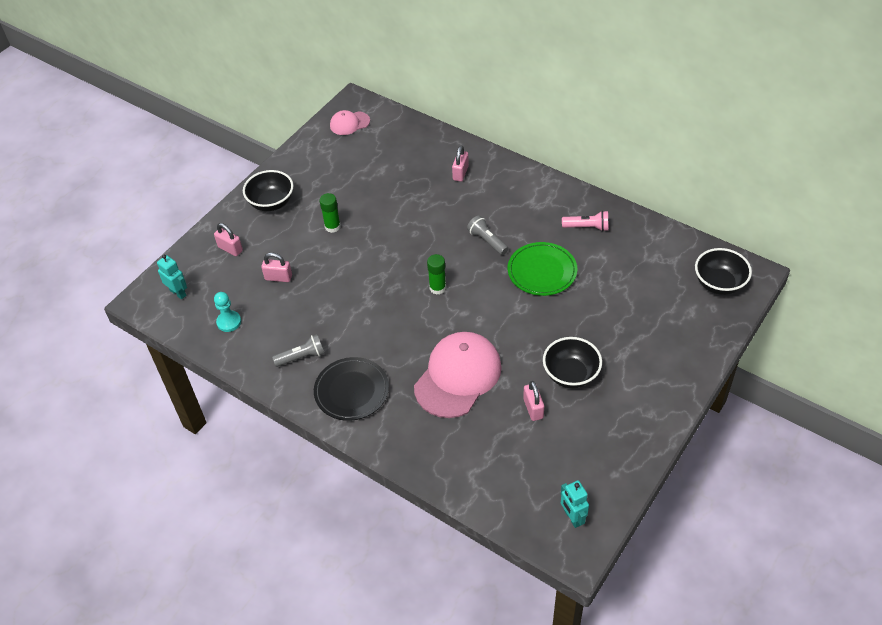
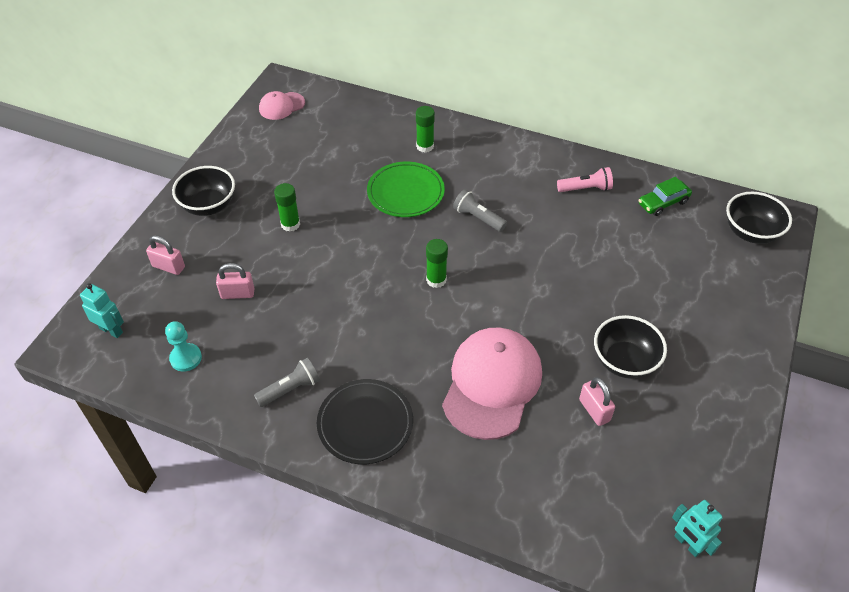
camera: 15 degrees left, 0 degrees up
pink padlock [452,145,469,182] -> green glue stick [416,106,435,153]
green plate [508,242,577,296] -> green plate moved to [367,162,445,217]
none -> green car [639,177,692,216]

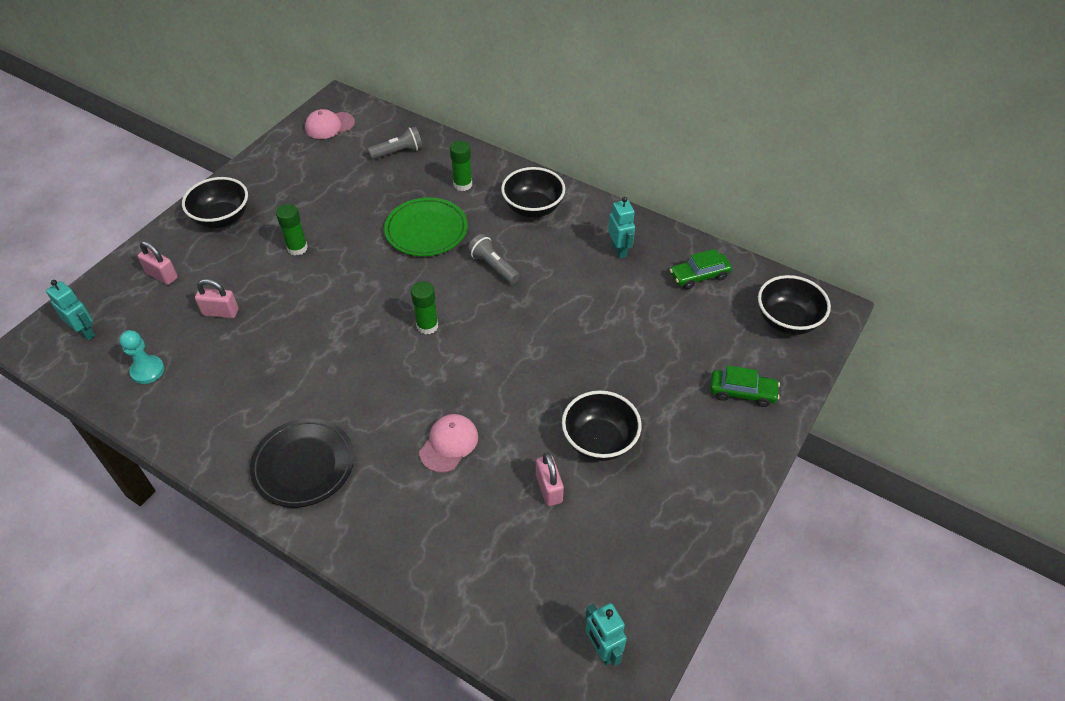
camera: 10 degrees right, 0 degrees up
grey flashlight [254,358,320,407] -> grey flashlight moved to [368,127,423,159]
pink cap [442,327,542,440] -> pink cap [419,414,478,473], size x0.50
pink flashlight [557,167,613,192] -> turquoise robot [608,197,635,259]
none -> black bowl [501,167,565,218]
none -> green car [710,365,780,407]

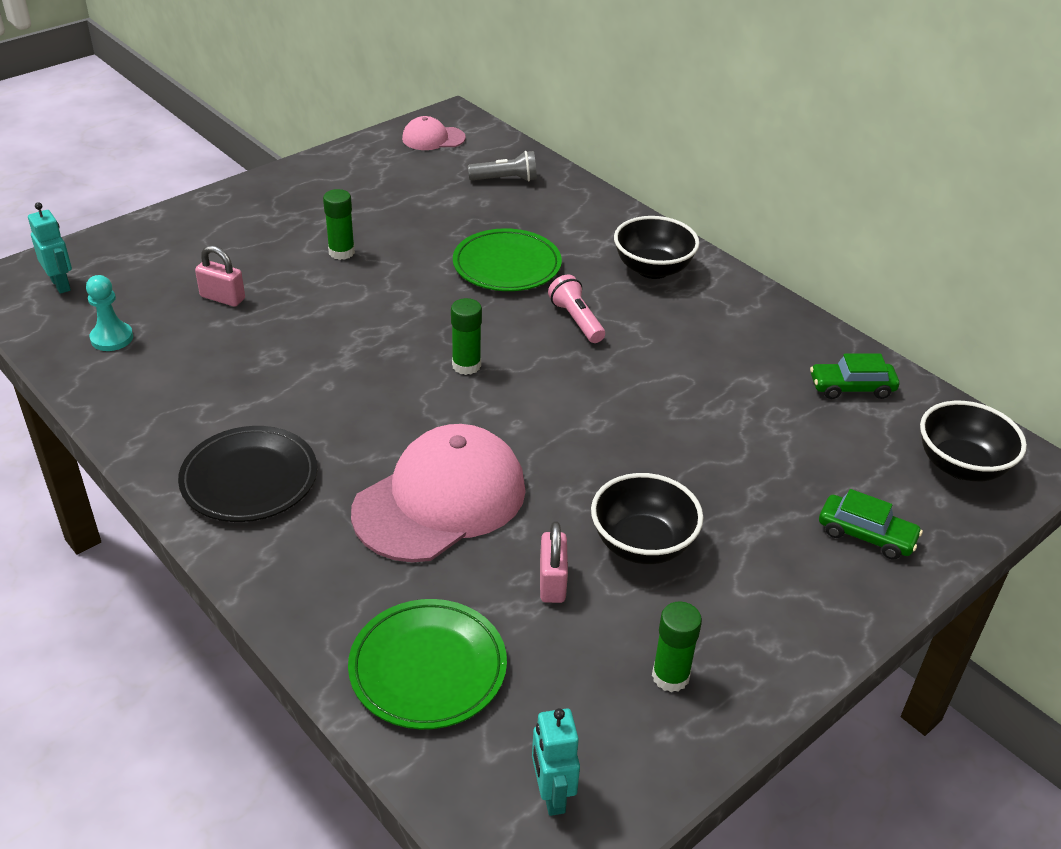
camera: 15 degrees right, 10 degrees down
pink padlock [138,241,178,285] -> none
black bowl [182,177,248,228] -> none
pink cap [419,414,478,473] -> pink cap [351,424,526,562], size x2.01
green glue stick [450,141,472,191] -> green glue stick moved to [652,602,702,692]
grey flashlight [467,234,520,284] -> pink flashlight [548,274,605,343]
turquoise robot [608,197,635,259] -> none
none -> green plate [348,599,507,729]

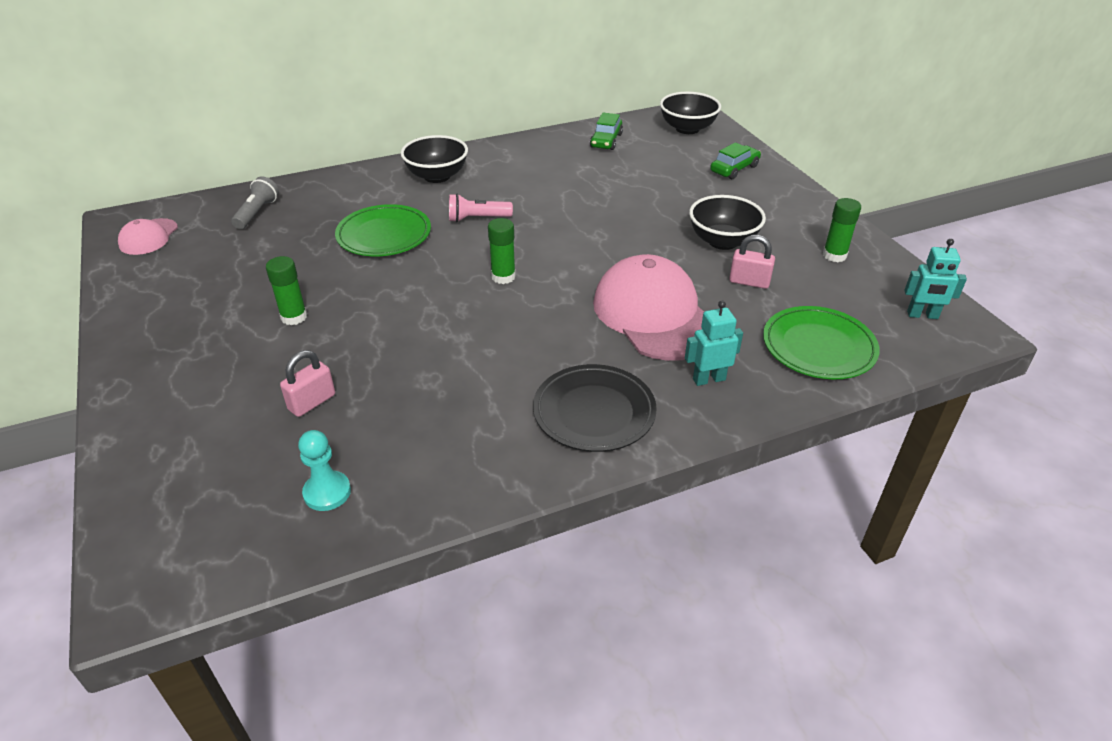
camera: 70 degrees left, 0 degrees up
turquoise robot [28,202,72,294] -> turquoise robot moved to [685,301,743,386]

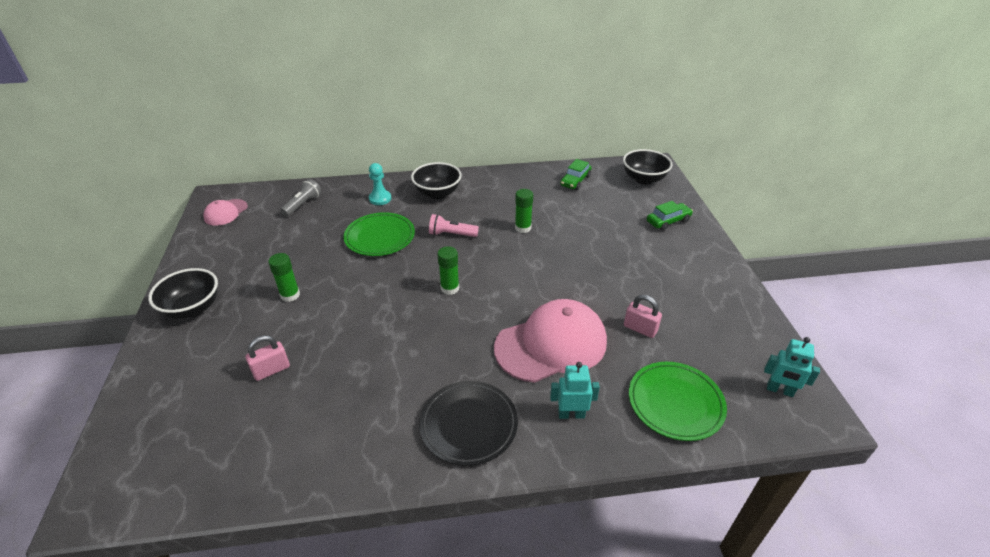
camera: 15 degrees right, 0 degrees up
turquoise pawn [298,430,351,511] -> turquoise pawn moved to [369,163,391,205]
pink cap [593,254,704,361] -> pink cap turned 75 degrees clockwise [494,299,607,383]
black bowl [689,195,766,250] -> black bowl moved to [148,268,218,319]
green glue stick [823,198,861,262] -> green glue stick moved to [515,189,533,233]

